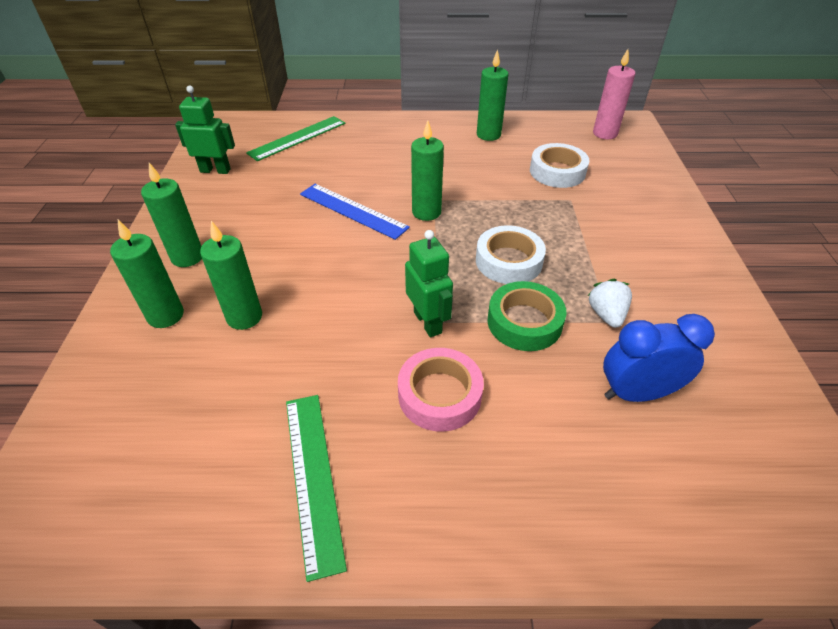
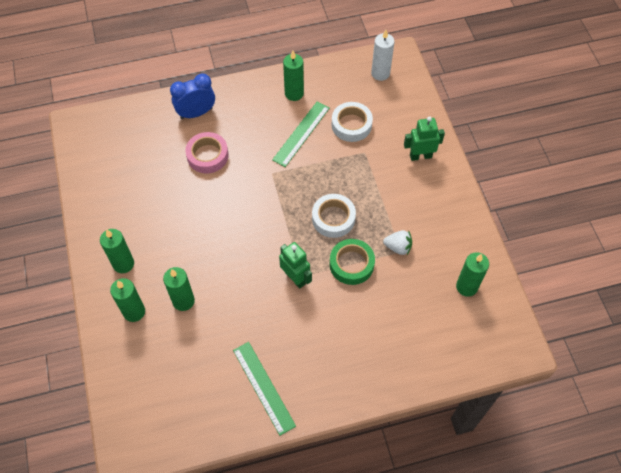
camera: 15 degrees left, 15 degrees up
green robot [175,86,235,174] -> green robot moved to [404,116,445,161]
green ruler [246,116,345,161] -> green ruler moved to [272,102,330,167]
blue ruler [300,184,410,240] -> none
pink tape [398,348,484,432] -> pink tape moved to [185,132,228,173]
green candle [411,121,444,221] -> green candle moved to [456,252,489,297]
white strawberry [588,279,632,328] -> white strawberry turned 120 degrees clockwise [383,230,412,255]
pink candle [593,49,636,139] -> white candle [371,30,395,81]
blue clock [603,314,715,402] -> blue clock moved to [170,73,215,119]

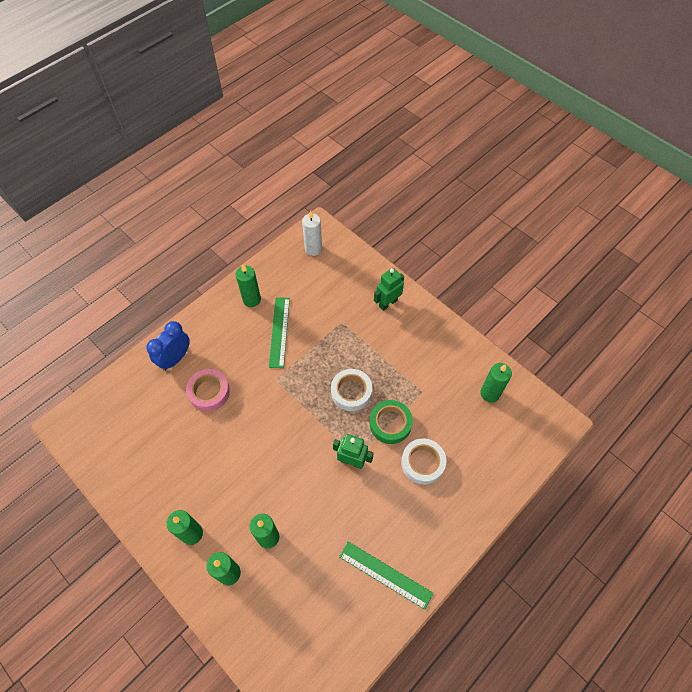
camera: 30 degrees left, 0 degrees up
white tape [332,102,373,142] -> white tape moved to [401,439,446,485]
white strawberry [383,230,412,255] -> none

